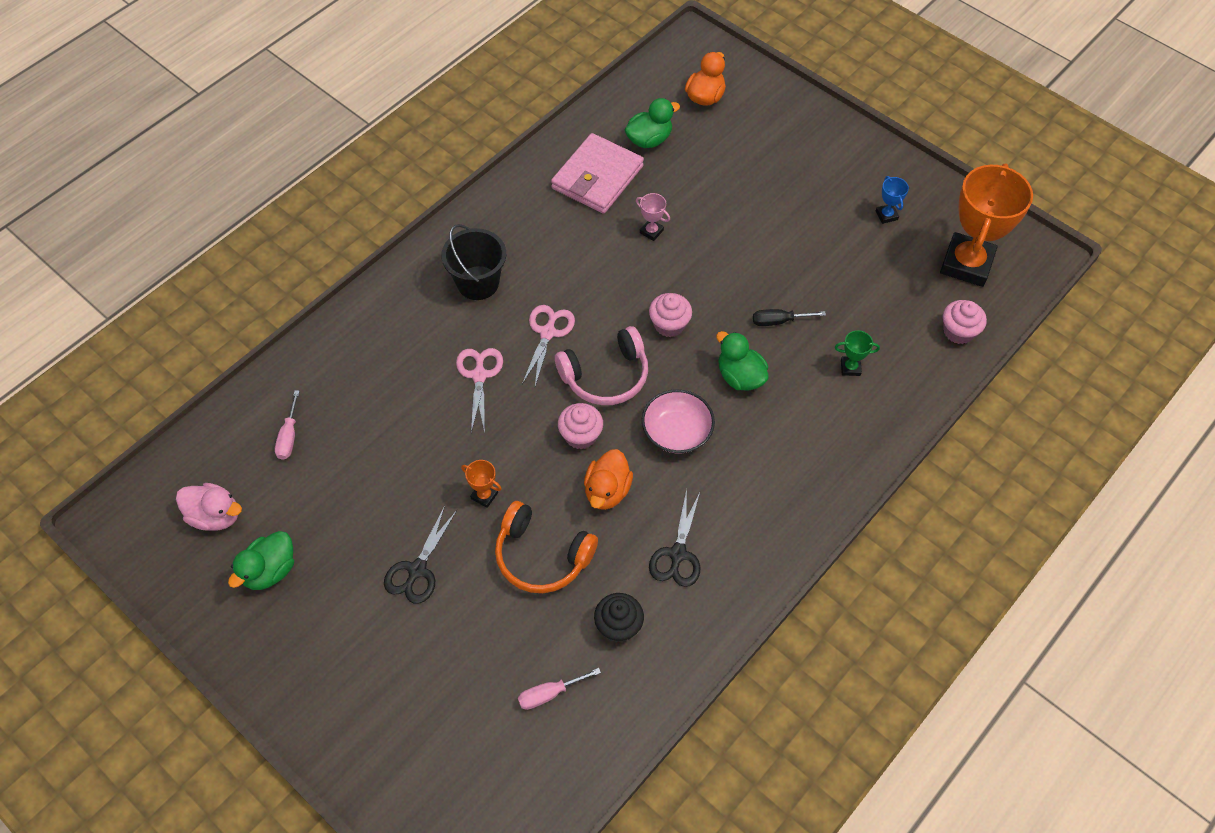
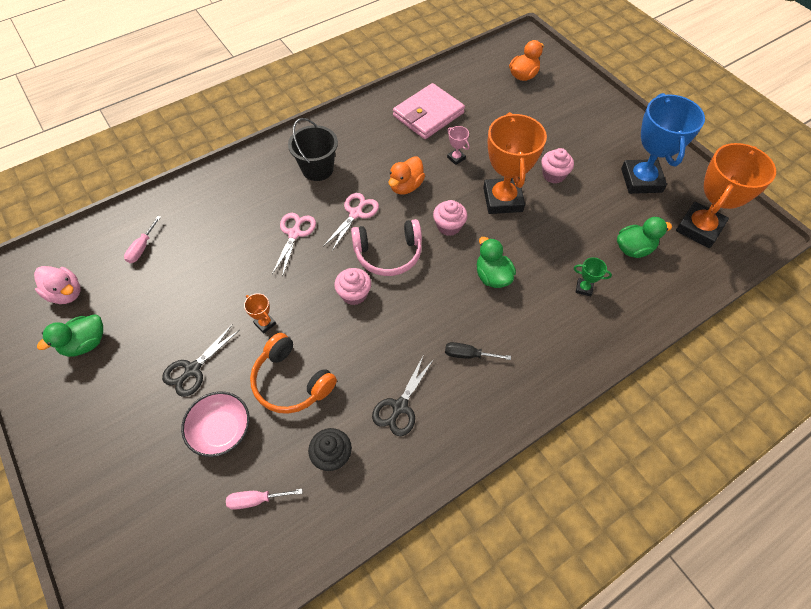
camera: 15 degrees right, 0 degrees up
orange duck [584,449,633,510] -> orange duck moved to [389,156,425,194]
green duck [625,98,680,148] -> green duck moved to [617,217,672,258]
pink bowl [642,389,715,454] -> pink bowl moved to [181,392,250,457]
black screwdriver [753,309,826,326] -> black screwdriver moved to [445,342,511,360]
blue trophy [876,176,909,224] -> blue trophy [621,93,705,194], size x2.49
pink cupcake [943,300,987,344] -> pink cupcake moved to [541,148,574,184]
none -> orange trophy [483,112,547,214]

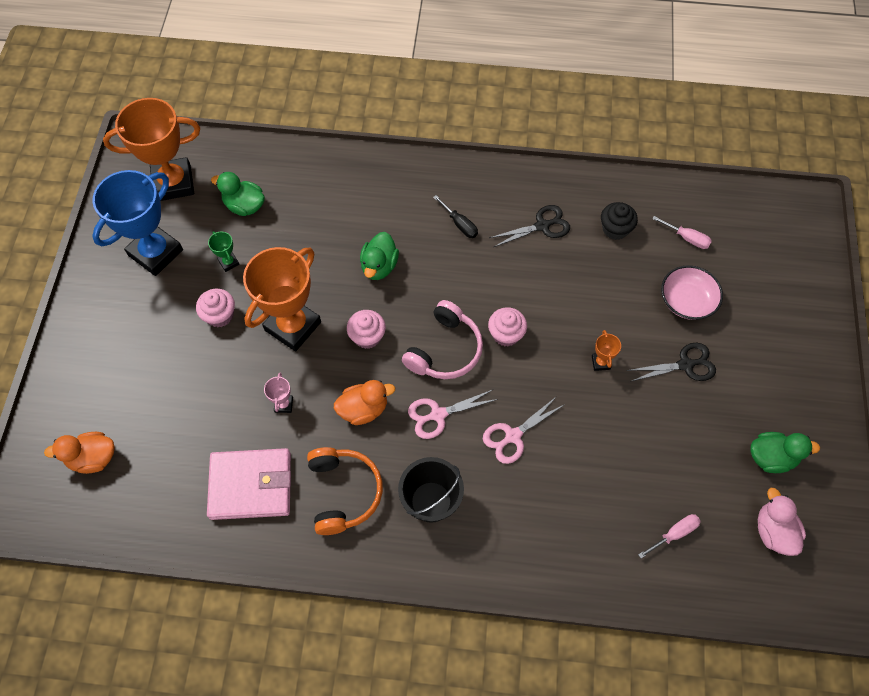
camera: 140 degrees left, 5 degrees up
orange headphones [250,333,337,414] -> orange headphones moved to [307,447,383,535]
pink headphones [351,219,422,276] -> pink headphones turned 90 degrees clockwise [402,300,483,379]
green trophy [574,257,612,296] -> green trophy moved to [208,231,239,272]

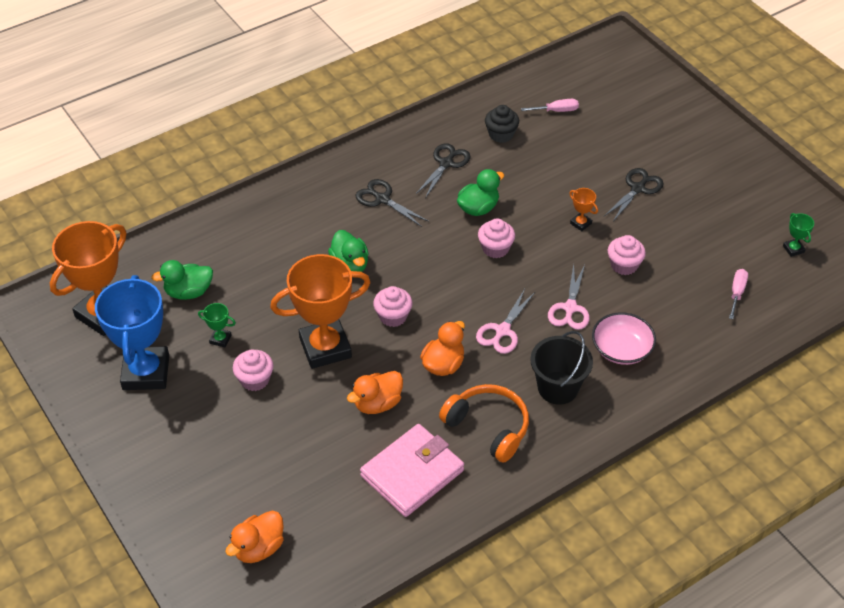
camera: 40 degrees left, 15 degrees down
orange trophy [243,247,321,352] -> orange trophy turned 75 degrees clockwise [270,254,371,369]
pink trophy [264,373,293,413] -> orange duck [347,371,403,414]
pink headphones [402,300,483,379] -> none
black screwdriver [433,195,478,238] -> black scissors [356,179,429,227]
pink bowl [661,265,723,320] -> pink bowl moved to [592,312,656,365]
green duck [750,432,820,473] -> green duck moved to [457,169,504,216]
pink duck [758,488,806,556] -> green trophy [783,213,814,257]
none -> pink cupcake [608,235,646,275]

